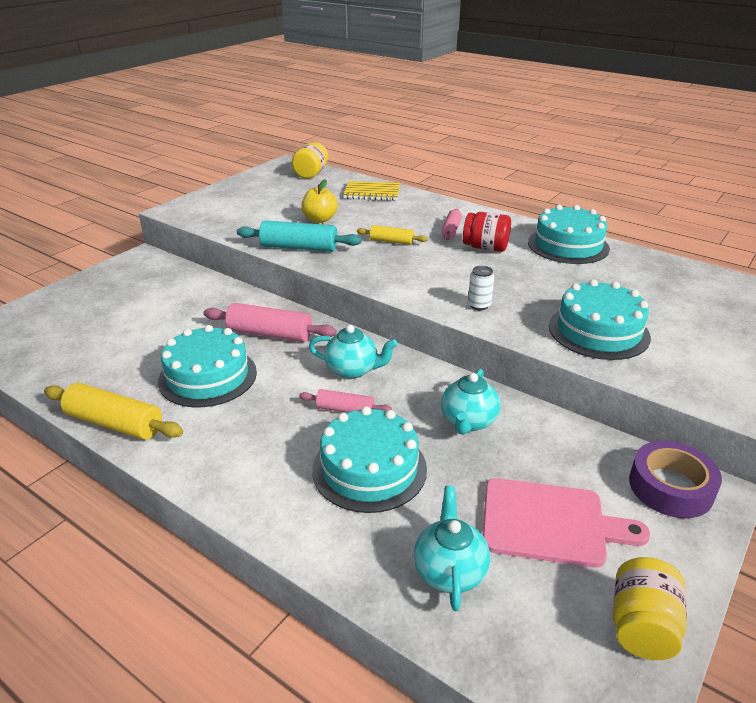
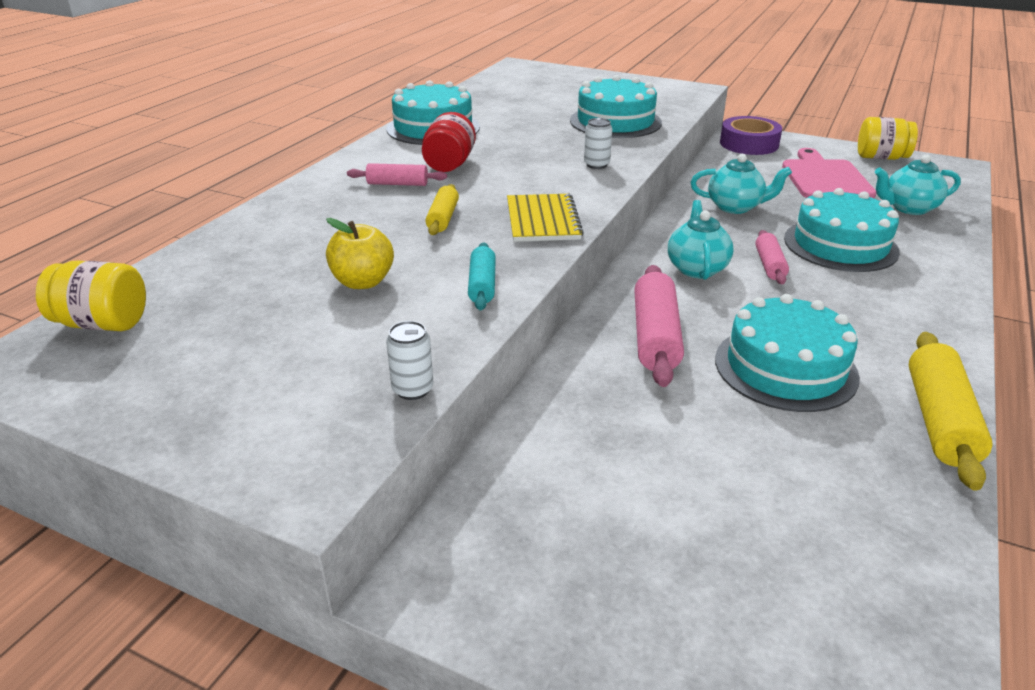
camera: 100 degrees left, 0 degrees up
turquoise rolling pin [237,220,362,252] -> turquoise rolling pin [468,243,496,310], size x0.58
yellow notebook [343,181,400,201] -> yellow notebook moved to [507,194,584,242]
none -> white can [386,321,434,400]

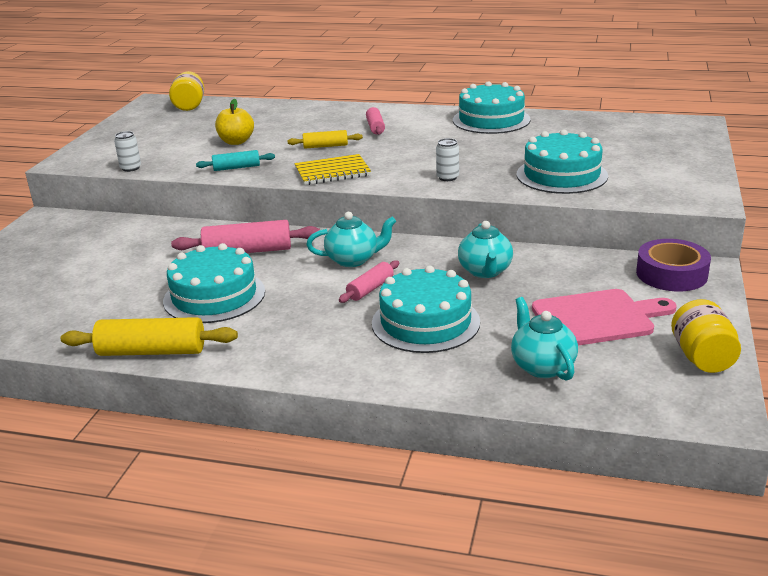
camera: 80 degrees right, 5 degrees down
red jar [422,112,476,172] -> none
pink rolling pin [755,230,789,284] -> pink rolling pin turned 45 degrees counterclockwise [339,260,399,303]

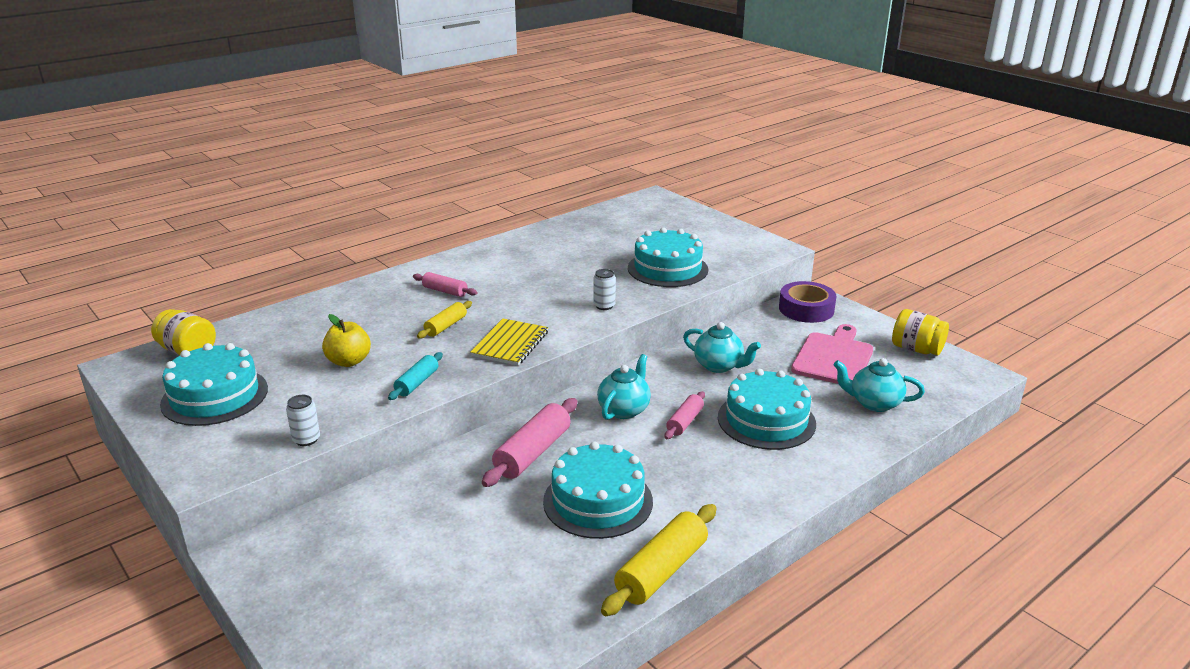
camera: 55 degrees left, 0 degrees up
pink rolling pin [339,260,399,303] -> pink rolling pin turned 45 degrees clockwise [665,391,705,439]
turquoise cake [453,81,531,134] -> turquoise cake moved to [160,343,268,426]

